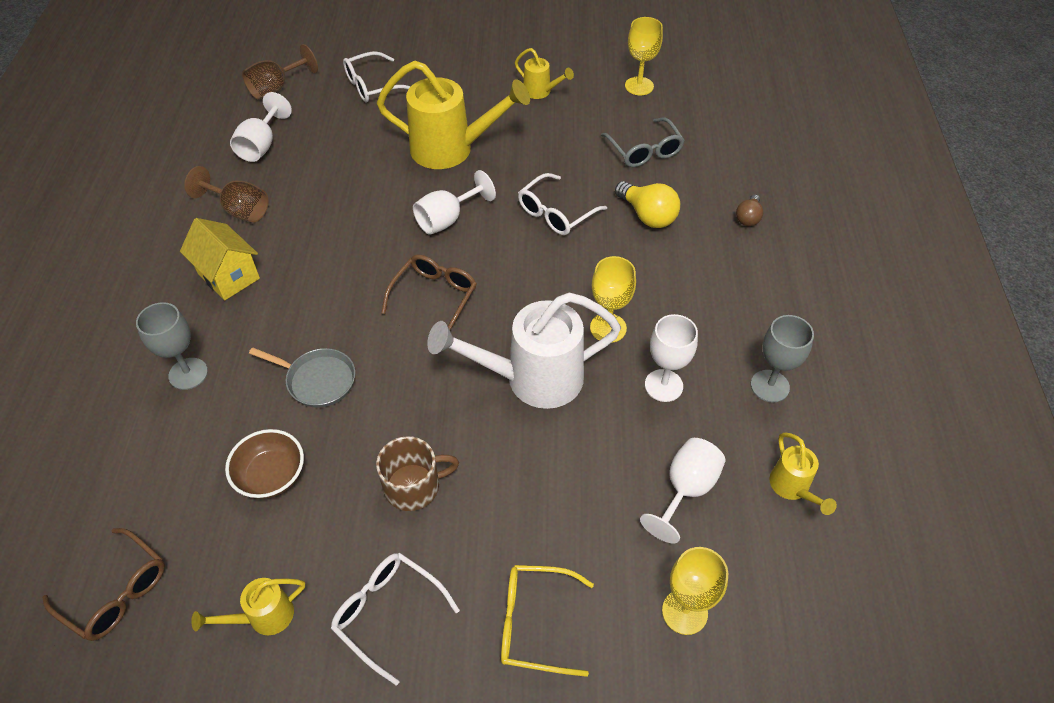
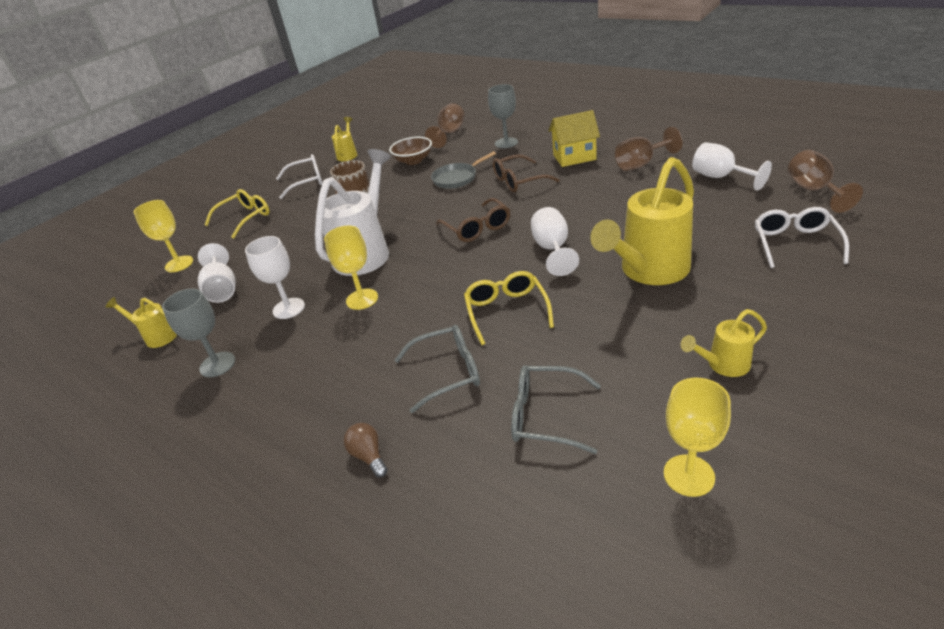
camera: 130 degrees right, 15 degrees down
brown glasses [42,528,165,641] -> brown glasses moved to [493,154,559,192]
white glasses [518,173,607,235] -> yellow glasses [464,271,554,345]
yellow light bulb [615,181,680,228] -> grey glasses [394,325,480,413]
none -> brown goblet [425,103,465,148]

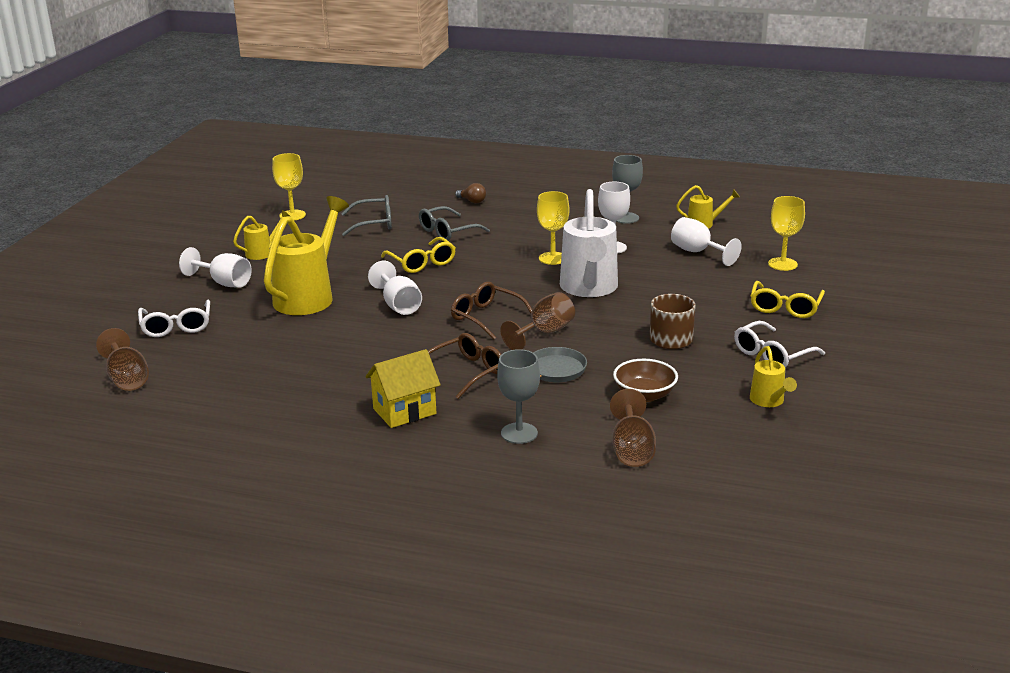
camera: 155 degrees right, 10 degrees down
brown goblet [615,127,683,171] -> brown goblet moved to [501,292,575,350]
white goblet [692,142,772,191] -> white goblet moved to [179,247,252,288]

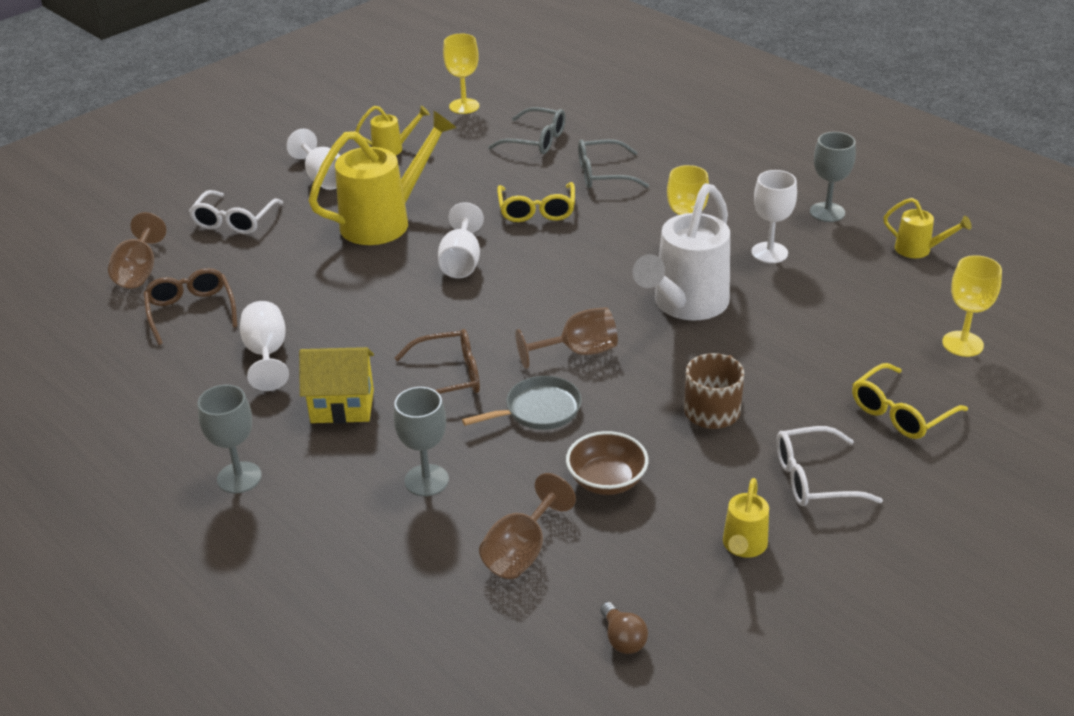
camera: 30 degrees right, 10 degrees up
brown glasses [451,282,532,340] -> brown glasses moved to [144,268,237,345]
brown light bulb [455,183,486,203] -> brown light bulb moved to [600,602,648,654]
white goblet [671,217,742,266] -> white goblet moved to [240,301,289,391]
none -> grey goblet [198,385,262,493]

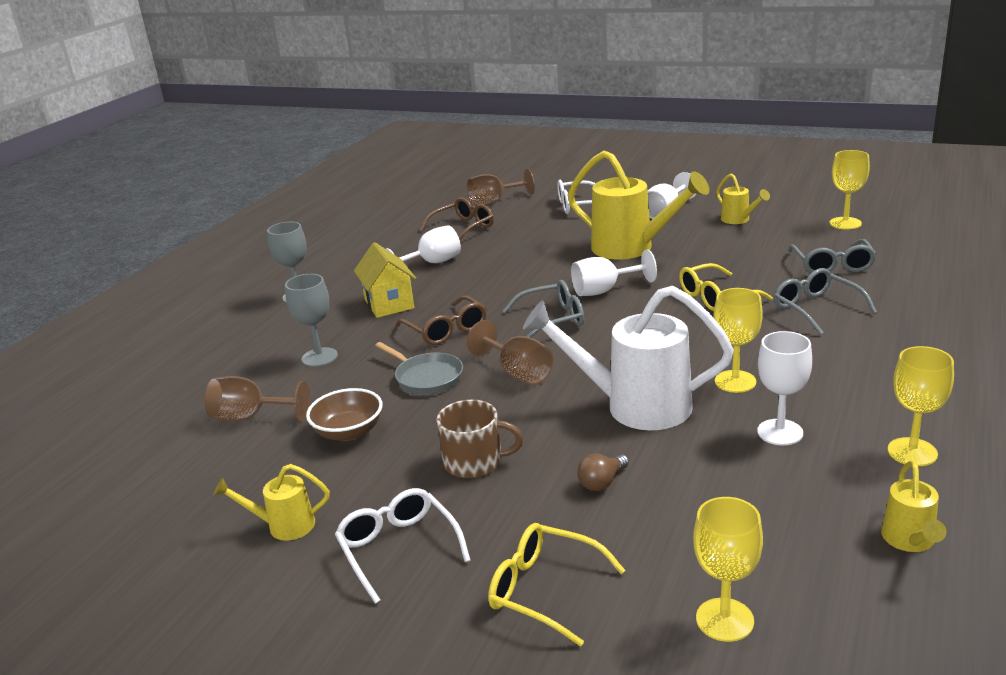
camera: 70 degrees right, 10 degrees down
brown light bulb [600,602,648,654] -> brown light bulb moved to [577,454,629,491]
grey goblet [810,132,856,222] -> yellow goblet [887,346,954,466]
none -> grey glasses [503,280,584,338]

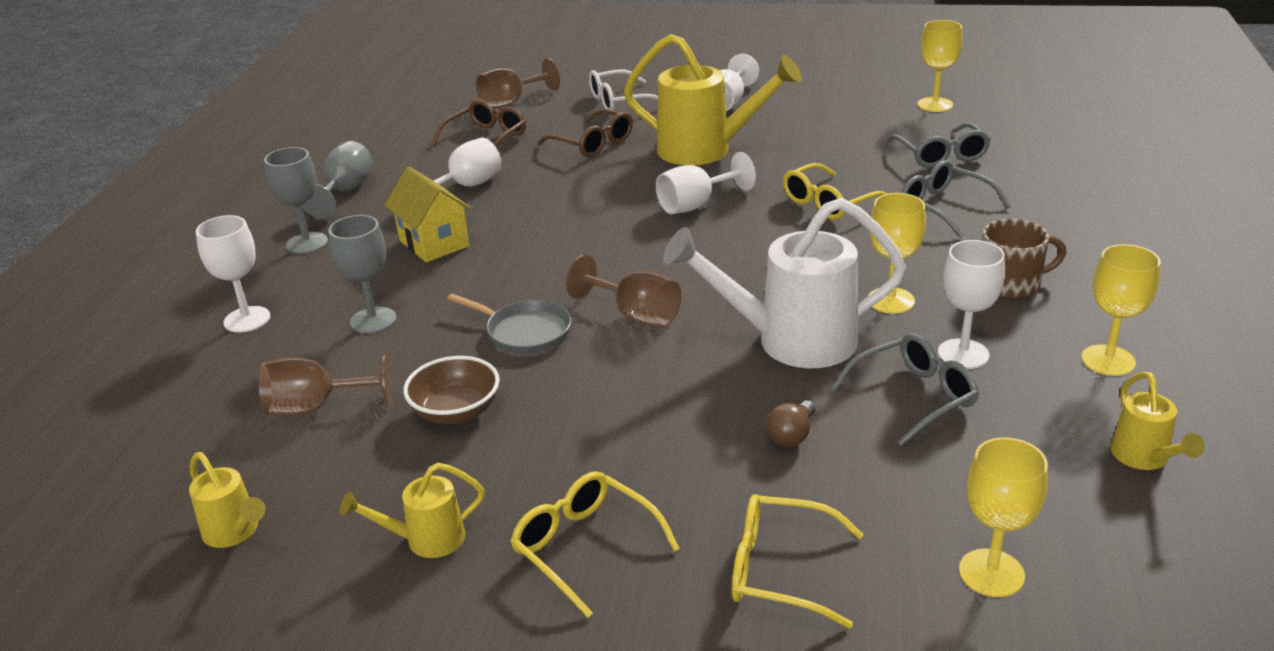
camera: 15 degrees left, 5 degrees up
white glasses [335,488,471,604] -> yellow glasses [510,471,680,618]
brown glasses [396,295,487,345] -> brown glasses moved to [537,109,633,157]
brown mug [436,400,523,479] -> brown mug moved to [982,219,1067,299]
grey glasses [503,280,584,338] -> grey glasses moved to [831,333,979,446]
yellow watering can [716,173,770,224] -> yellow watering can moved to [189,452,266,548]
none -> white goblet [196,215,270,333]
none -> grey goblet [302,141,373,219]

